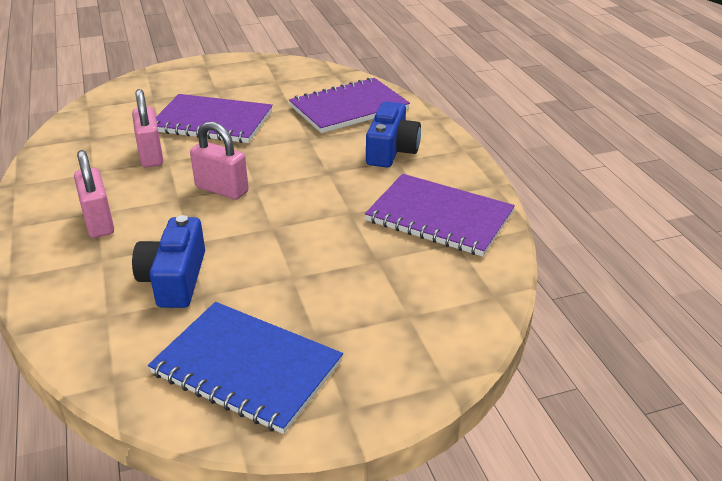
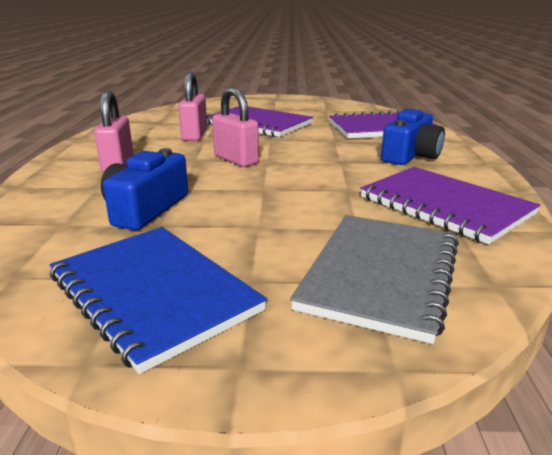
camera: 20 degrees right, 10 degrees down
none -> grey notebook [290,215,459,344]

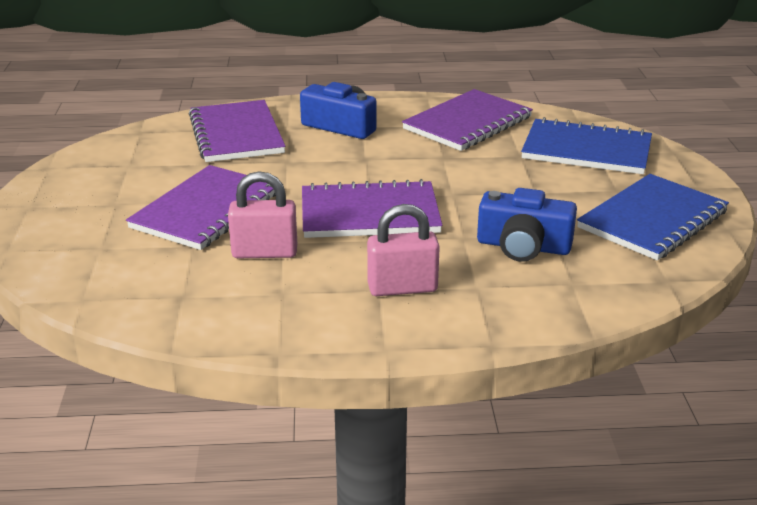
camera: 95 degrees left, 5 degrees up
pink padlock [212,87,259,167] -> purple notebook [302,179,442,238]
grey notebook [290,215,459,344] -> blue notebook [521,117,652,174]

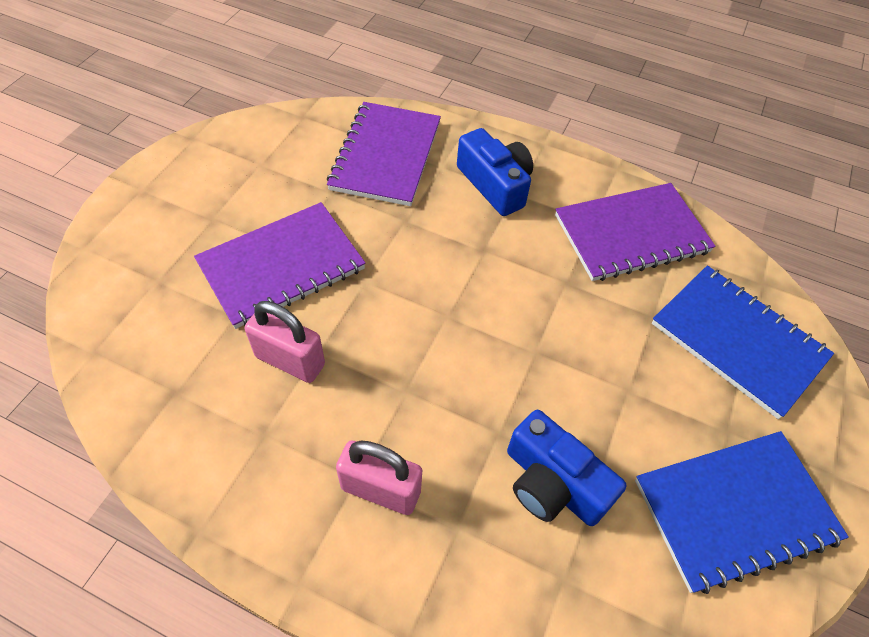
camera: 25 degrees right, 25 degrees up
purple notebook [302,179,442,238] -> none

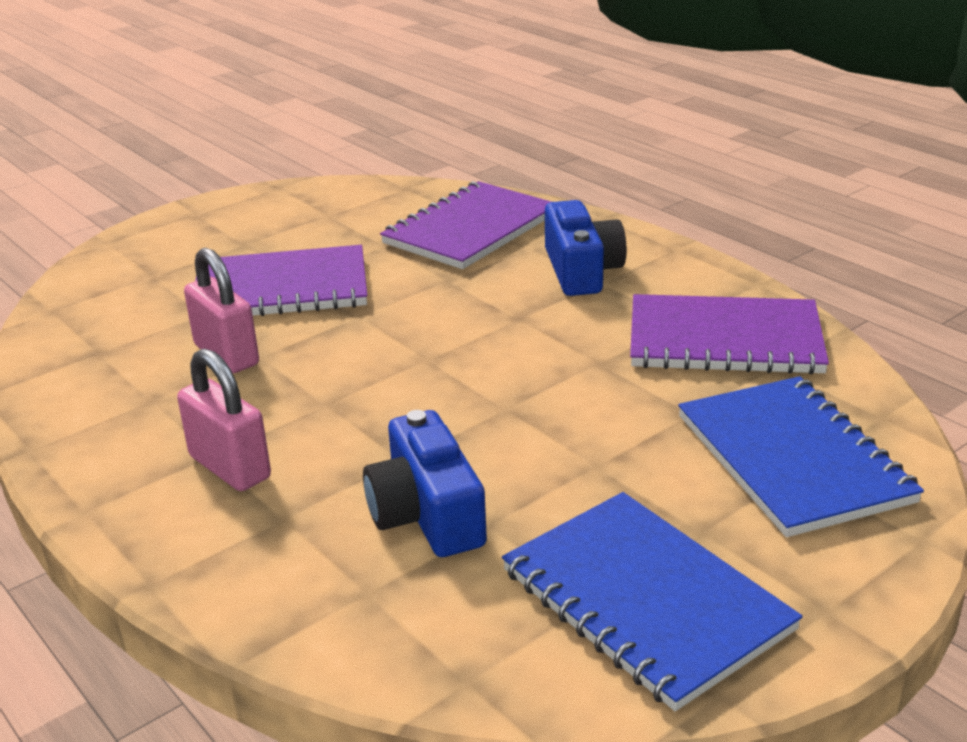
camera: 30 degrees right, 25 degrees down
blue notebook [635,431,849,594] -> blue notebook turned 45 degrees clockwise [502,492,803,711]

